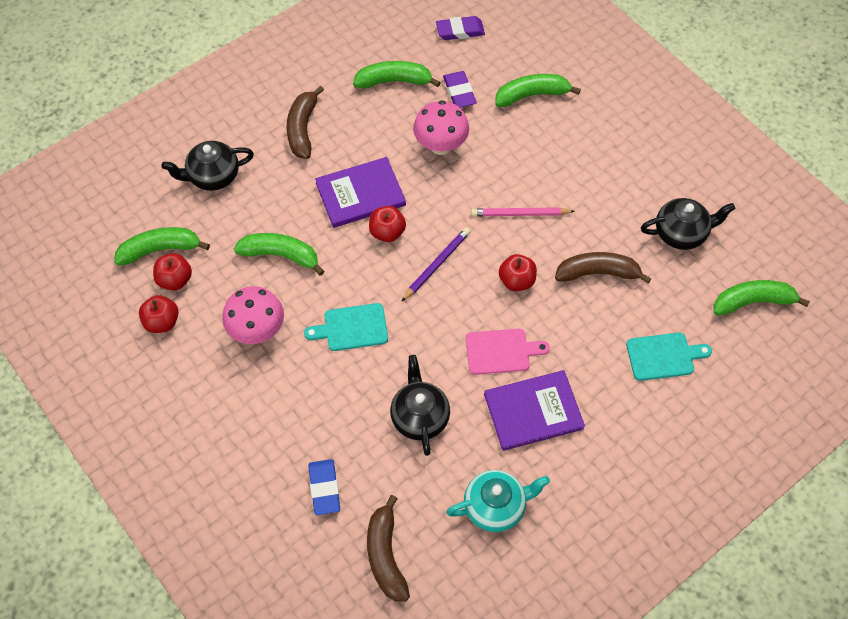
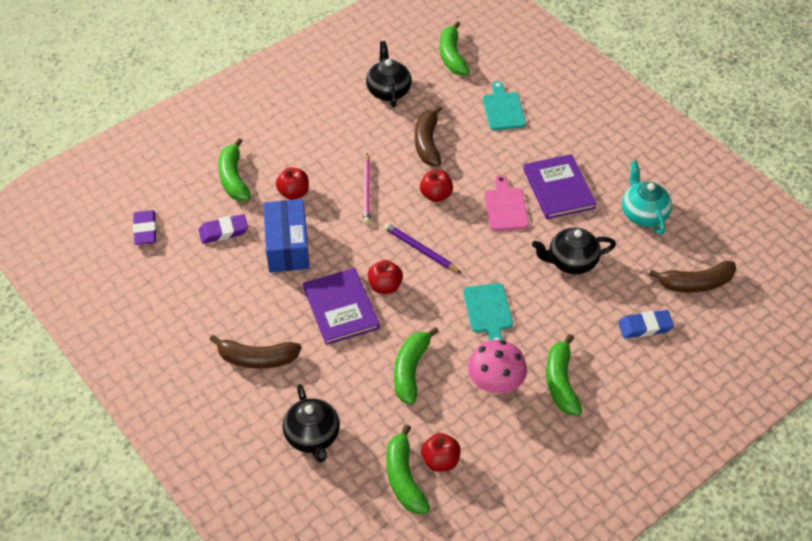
camera: 90 degrees left, 10 degrees down
red apple [139,295,179,333] -> red apple moved to [276,167,309,200]
green banana [353,61,441,88] -> green banana moved to [546,334,582,415]
pink mushroom [413,100,469,155] -> blue box [263,199,310,272]

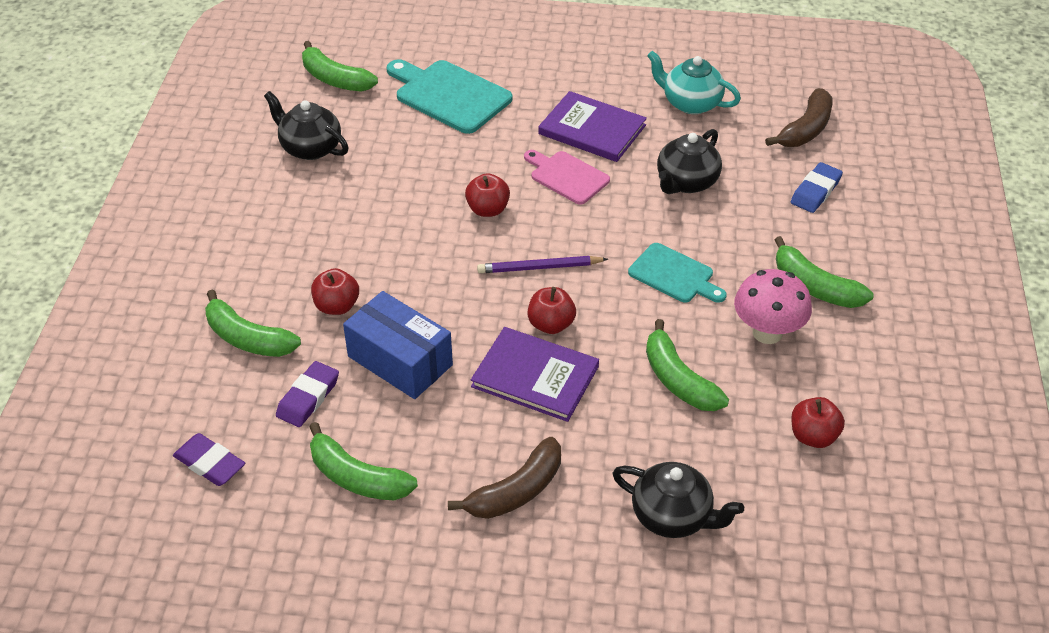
camera: 45 degrees left, 5 degrees down
pink pencil [363,153,370,225] -> none
green banana [386,424,430,514] -> green banana moved to [310,422,418,500]
brown banana [415,106,442,166] -> none
turquoise cutting board [483,81,526,130] -> turquoise cutting board [387,59,512,134], size x1.57

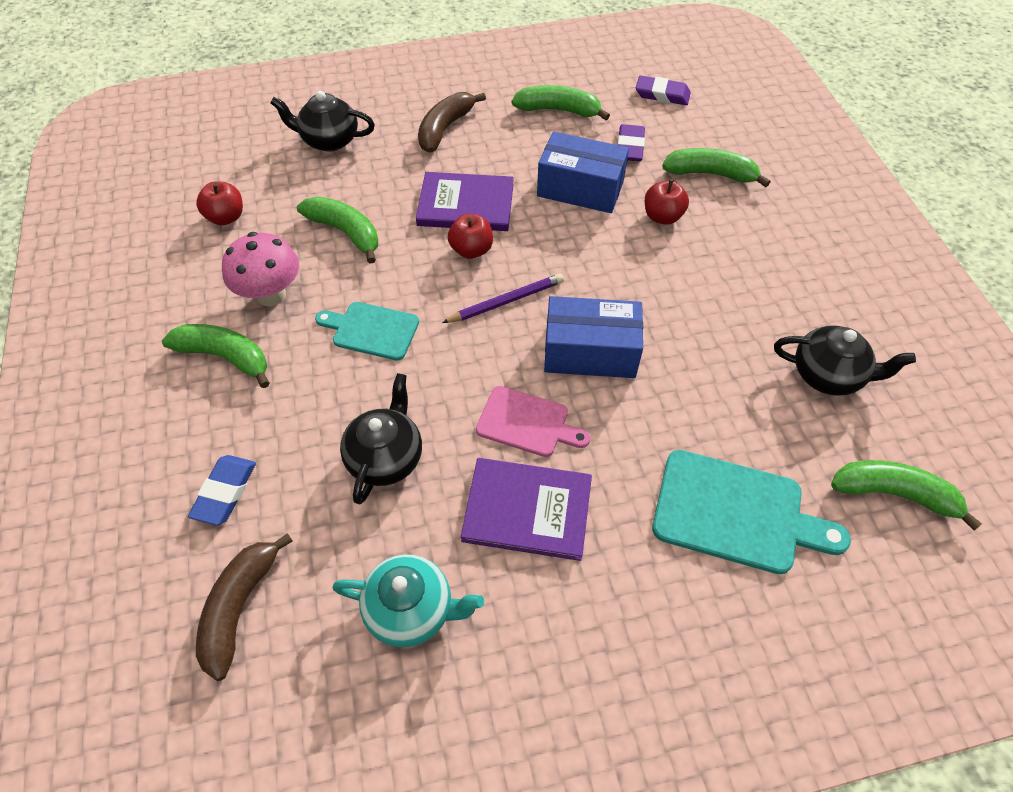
camera: 160 degrees right, 10 degrees up
red apple [465,173,510,217] -> blue box [544,296,643,378]

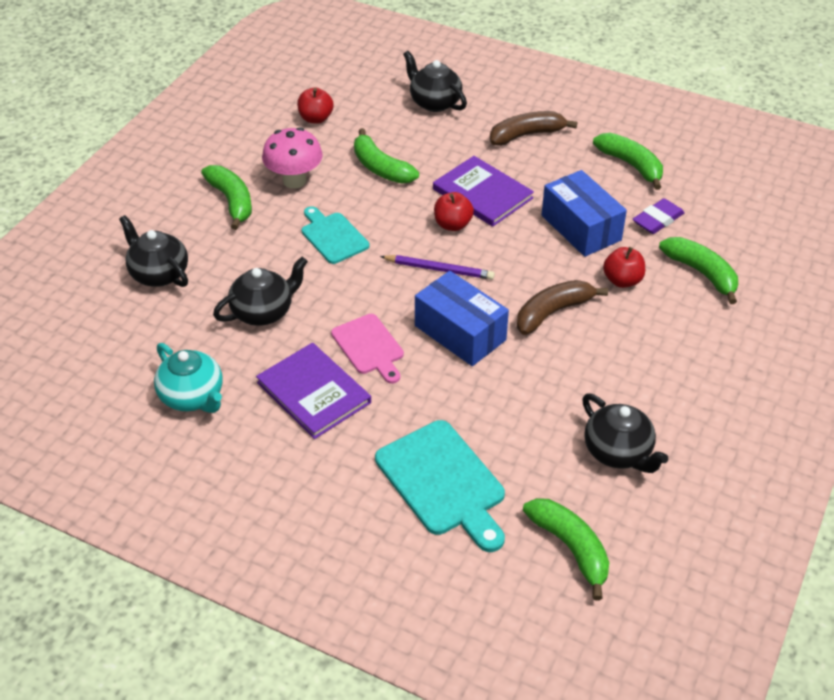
camera: 40 degrees right, 10 degrees down
blue eraser [188,455,256,525] -> black teapot [119,215,188,287]
brown banana [196,533,293,681] -> brown banana moved to [517,280,608,335]
green banana [297,196,378,263] -> green banana turned 150 degrees clockwise [354,128,419,183]
purple eraser [636,75,691,105] -> none

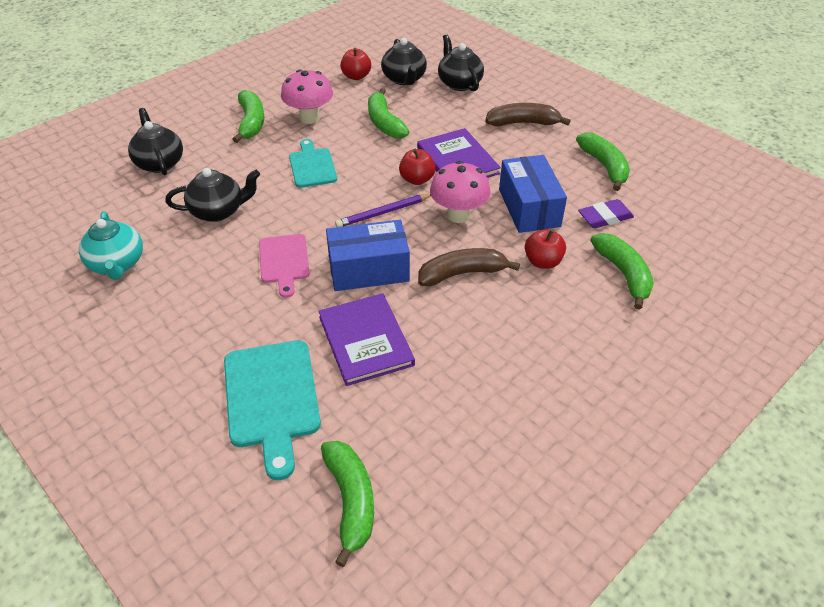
camera: 20 degrees right, 0 degrees up
purple book [256,343,371,439] -> purple book moved to [318,293,415,386]
purple pencil [380,255,495,280] -> purple pencil turned 120 degrees clockwise [335,194,431,227]
blue box [415,271,509,366] -> blue box turned 75 degrees counterclockwise [326,220,410,291]
black teapot [582,394,668,473] -> black teapot moved to [381,38,427,85]
none -> pink mushroom [430,161,491,223]

